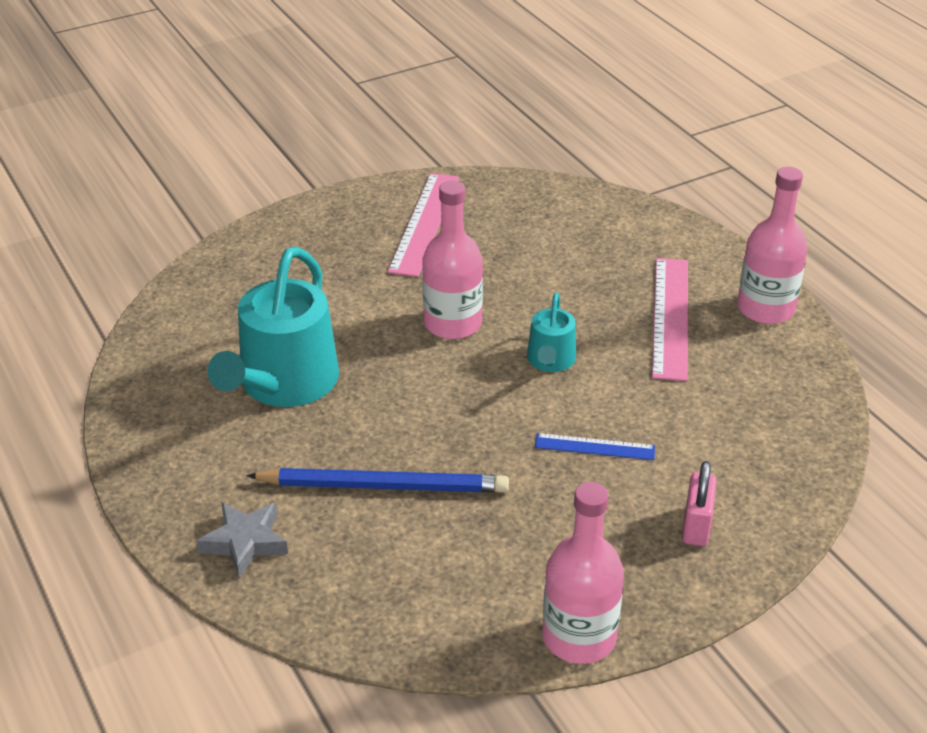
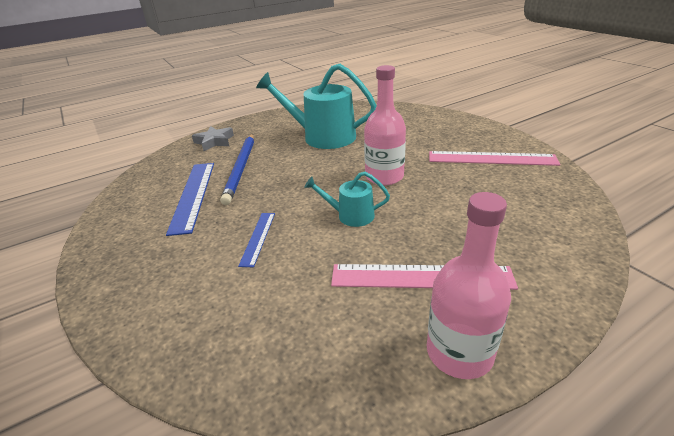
camera: 90 degrees right, 5 degrees down
pink bottle [542,482,624,664] -> none
pink padlock [682,461,717,546] -> none
none -> blue ruler [166,163,214,236]

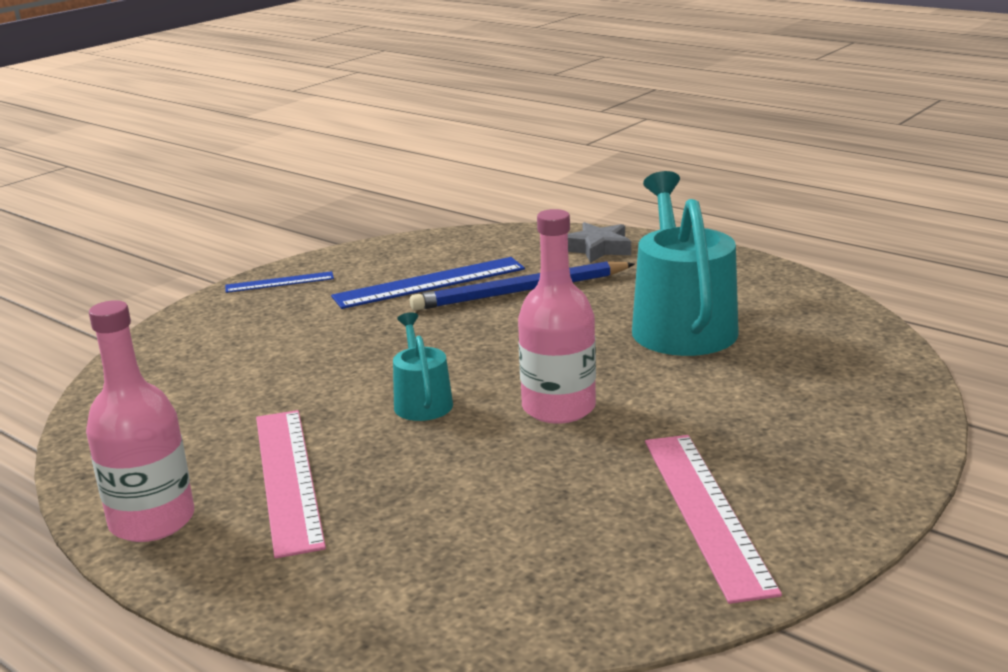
camera: 70 degrees right, 10 degrees down
blue ruler [238,213,275,267] -> blue ruler moved to [225,271,334,293]

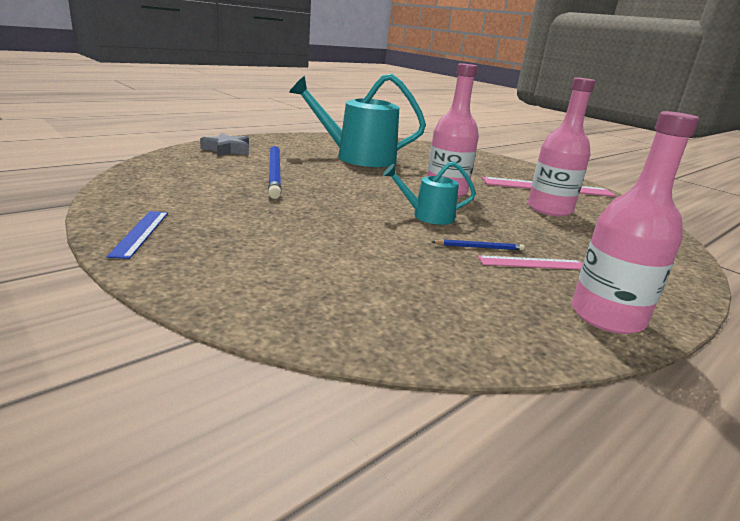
camera: 85 degrees left, 0 degrees up
pink ruler [256,410,326,558] -> pink ruler [477,255,583,270], size x0.56
blue ruler [331,257,525,309] -> none
none -> blue pencil [431,239,524,251]
none -> pink bottle [528,77,595,217]

